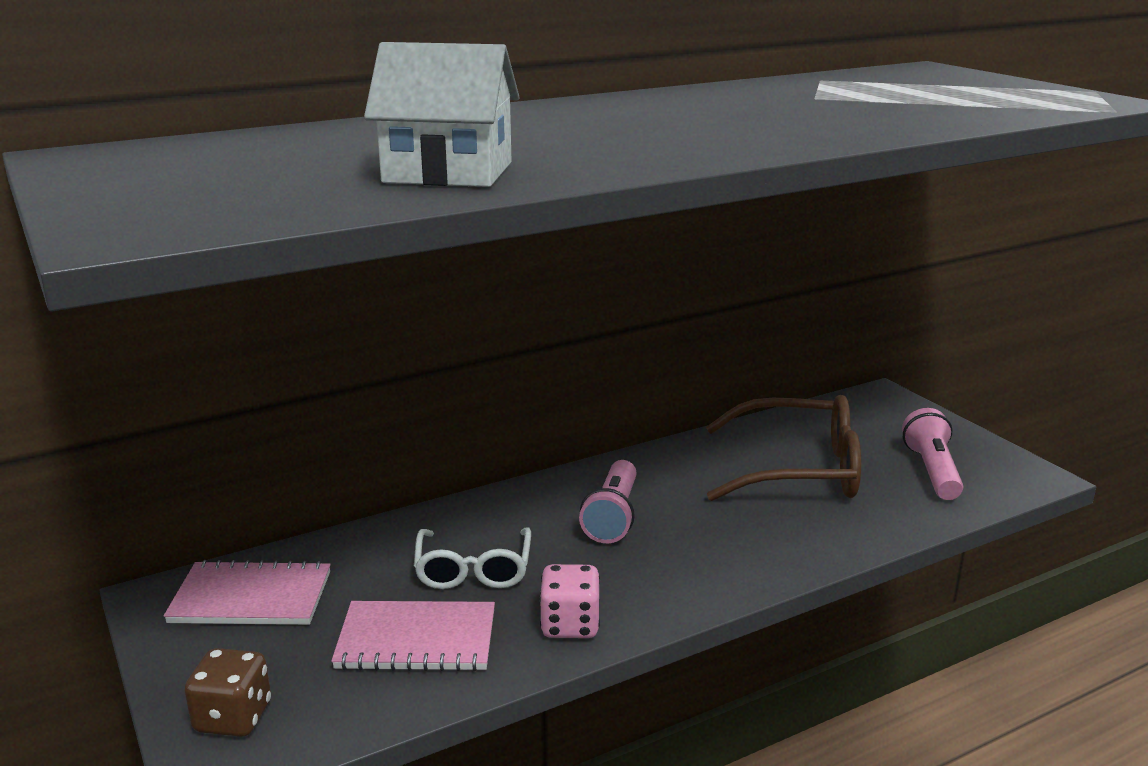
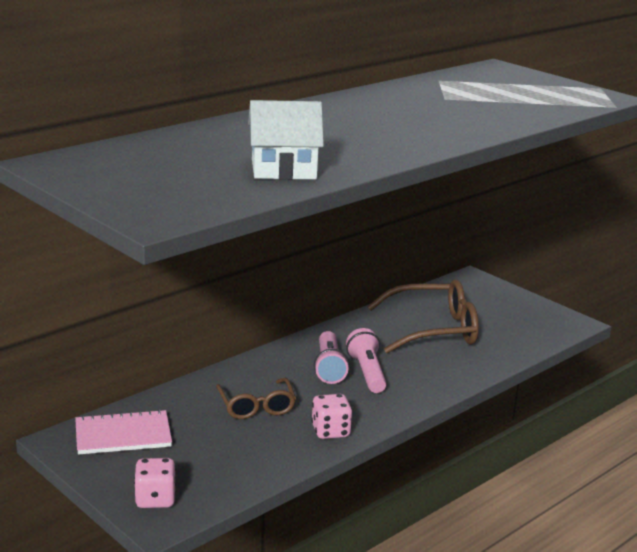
camera: 15 degrees left, 0 degrees up
brown dice [185,648,271,737] -> pink dice [134,458,176,508]
pink notebook [331,601,495,671] -> none
white glasses [414,528,531,589] -> brown glasses [216,378,296,419]
pink flashlight [902,408,963,500] -> pink flashlight moved to [346,328,387,393]

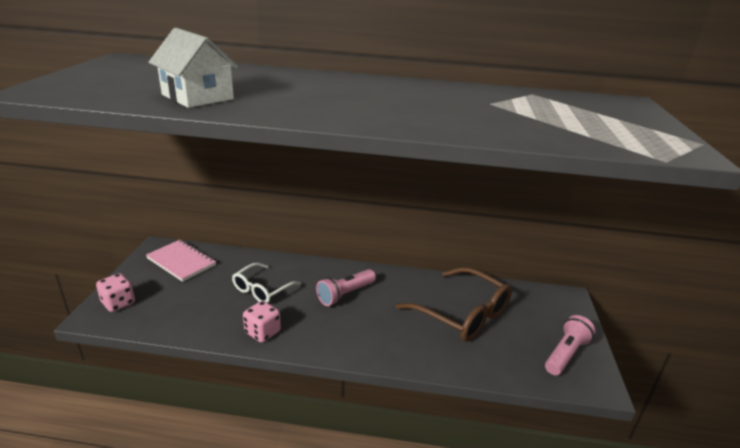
camera: 50 degrees right, 5 degrees up
brown glasses [216,378,296,419] -> white glasses [232,263,301,303]
pink flashlight [346,328,387,393] -> pink flashlight moved to [545,315,596,375]

